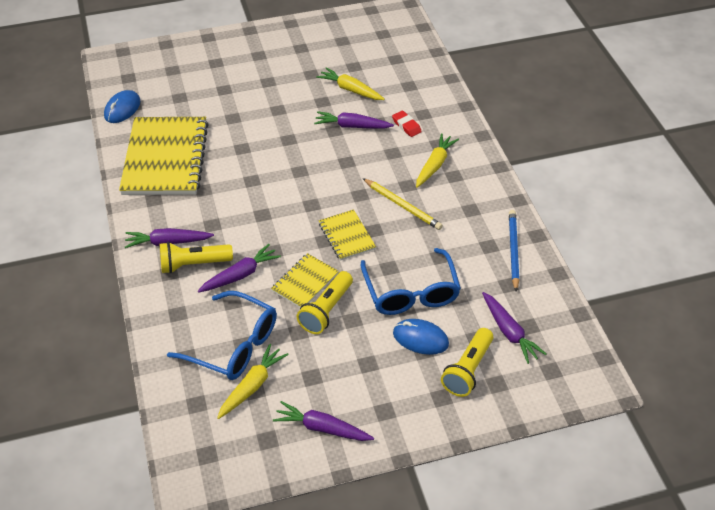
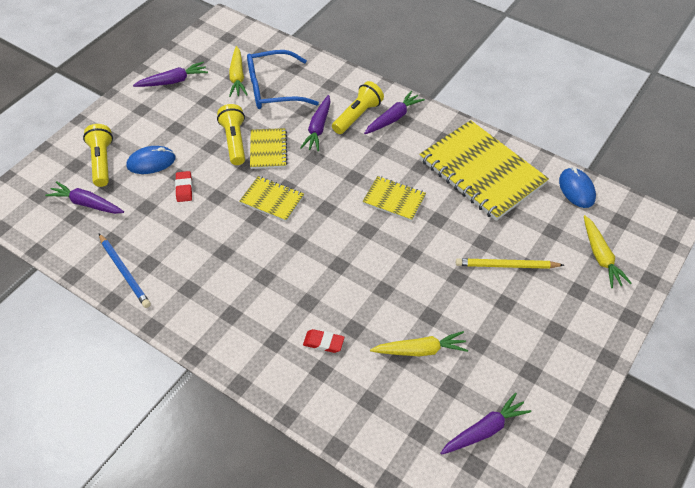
camera: 140 degrees right, 5 degrees up
purple carrot [314,111,394,129] -> purple carrot moved to [440,393,531,455]
blue glasses [361,248,461,315] -> red eraser [175,171,192,202]
yellow pencil [363,178,443,230] -> yellow pencil moved to [456,258,564,269]
yellow carrot [416,133,459,188] -> yellow carrot moved to [584,215,632,288]
none -> yellow notebook [362,176,426,221]

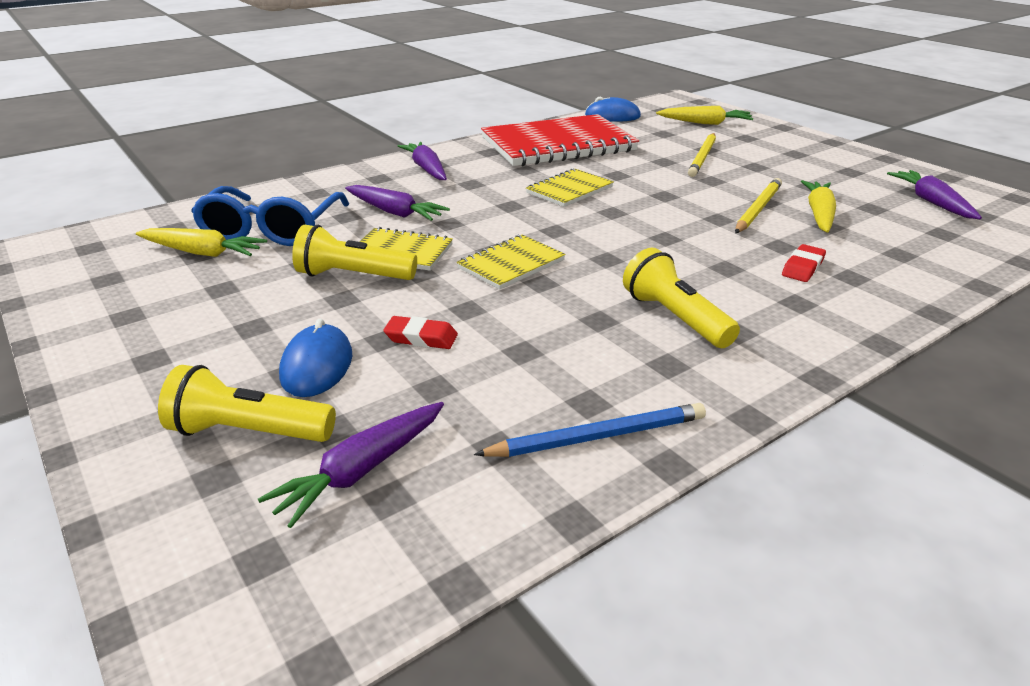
camera: 70 degrees left, 20 degrees down
purple carrot [133,62,208,87] -> none
yellow flashlight [332,81,384,134] -> yellow flashlight moved to [623,248,740,348]
yellow notebook [419,120,549,221] -> red notebook [481,114,639,166]
none -> yellow pencil [735,178,782,233]

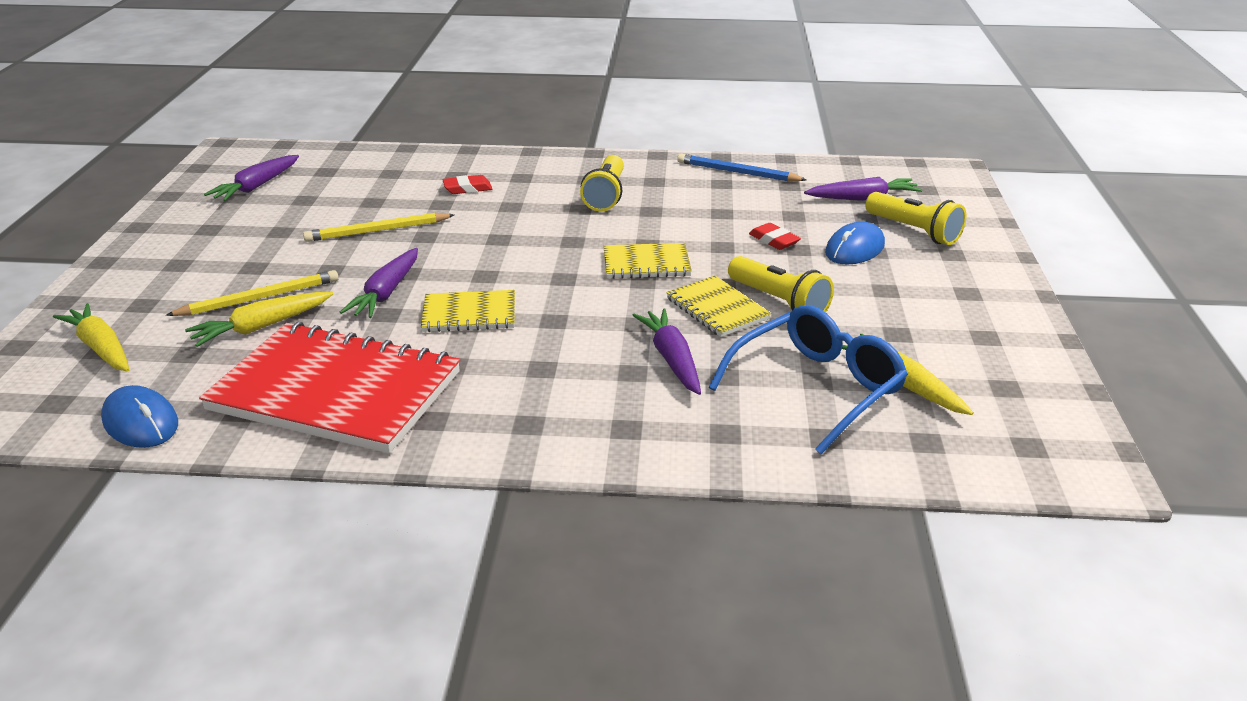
camera: 140 degrees left, 0 degrees up
purple carrot [398,142,447,180] -> purple carrot moved to [339,248,418,318]
yellow carrot [801,180,836,232] -> yellow carrot moved to [185,292,333,347]

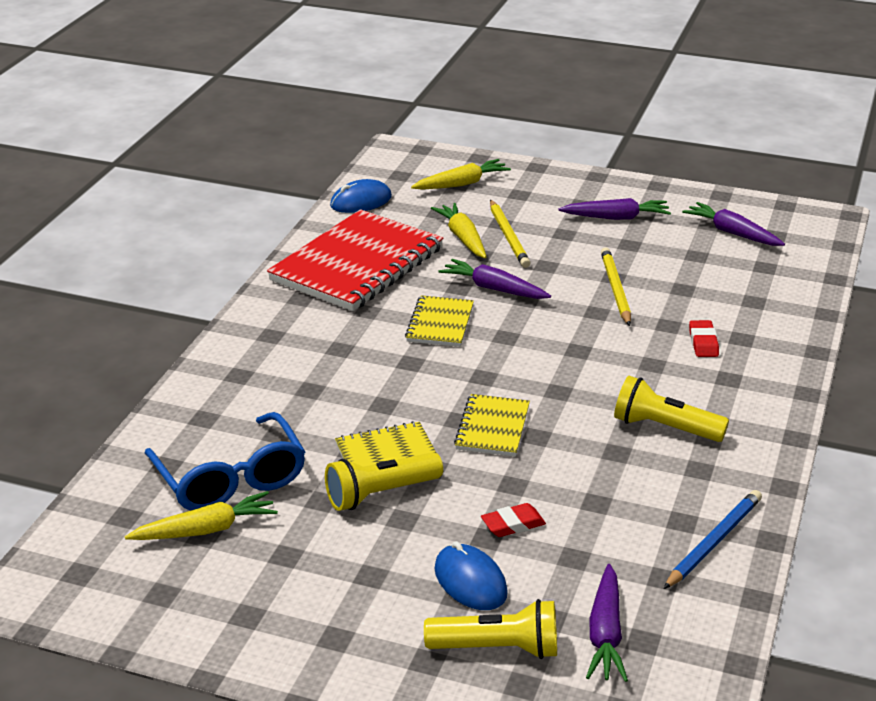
camera: 105 degrees right, 0 degrees up
purple carrot [632,309,701,395] -> purple carrot moved to [558,198,671,220]
yellow flashlight [865,192,966,245] -> yellow flashlight turned 150 degrees counterclockwise [424,599,557,659]

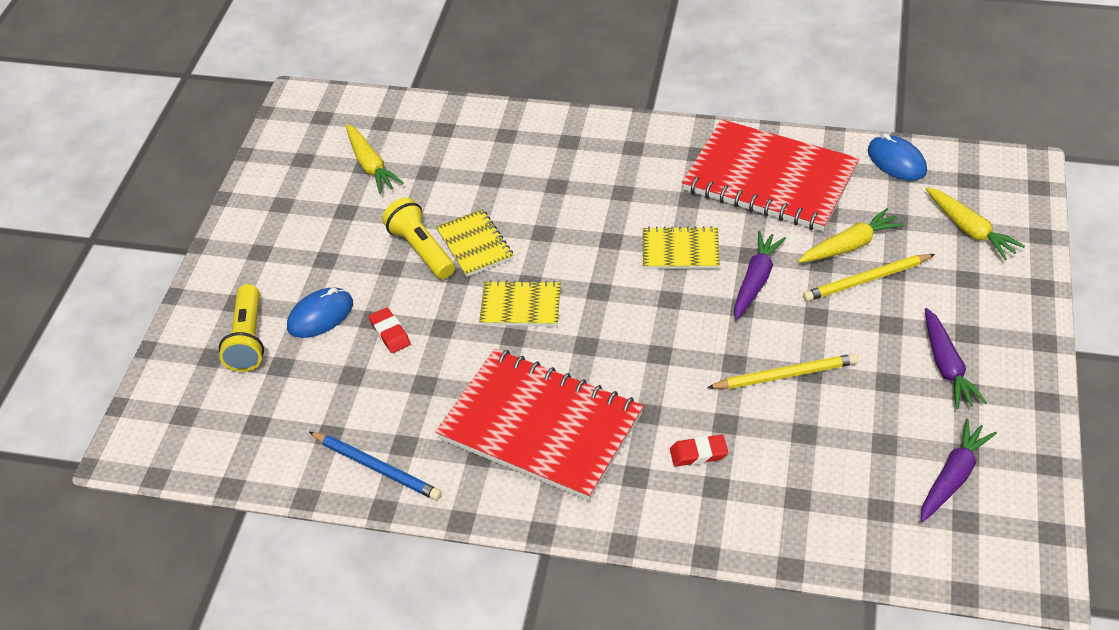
camera: 85 degrees right, 15 degrees up
blue glasses [145,412,305,511] -> none
purple carrot [586,564,628,682] -> none
yellow flashlight [614,376,729,442] -> red notebook [435,349,644,501]

